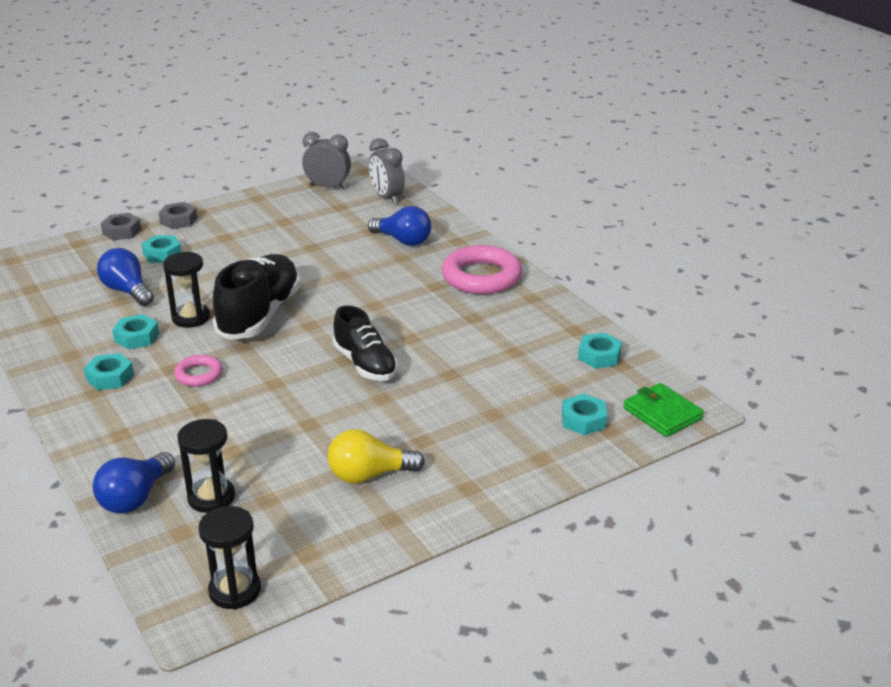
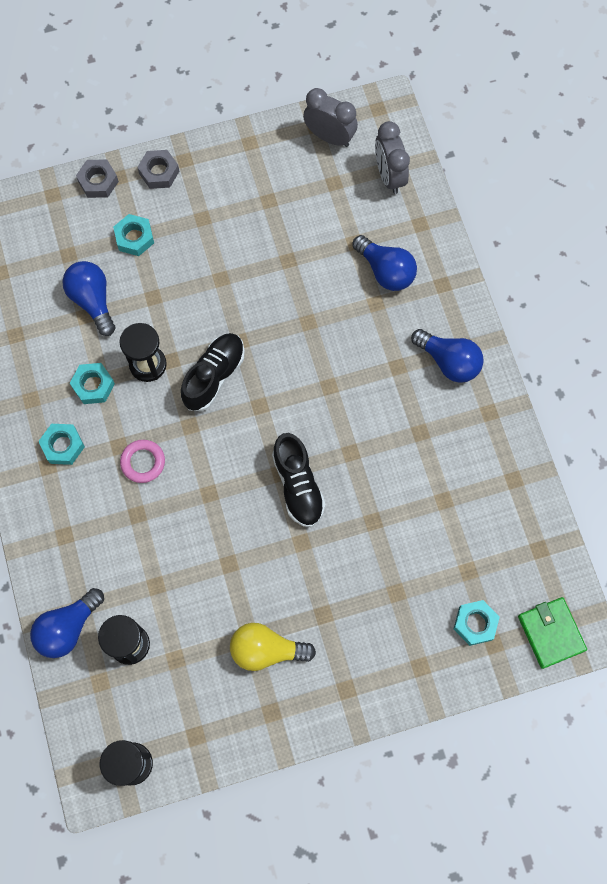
camera: 15 degrees right, 40 degrees up
black shoe [213,254,301,340] -> black shoe [181,333,245,411], size x0.66
pink ring [442,245,522,294] -> blue light bulb [411,329,484,383]
turquoise nut [578,333,622,368] -> none

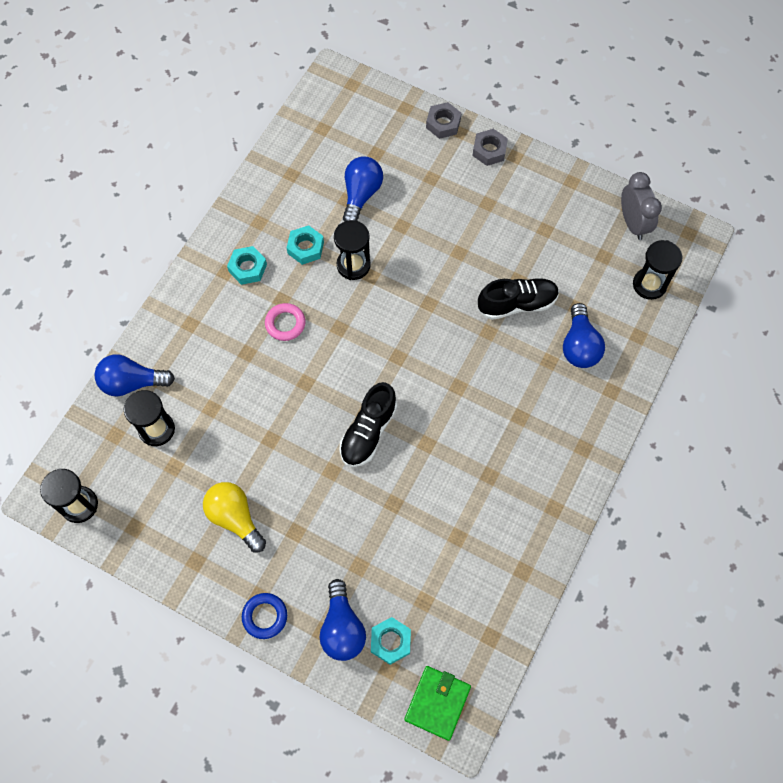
camera: 45 degrees right, 5 degrees down
turquoise nut [113,214,154,256] -> none
black shoe [181,333,245,411] -> black shoe moved to [478,278,559,320]
grey clock [375,121,410,194] -> black hourglass [633,240,682,300]
blue light bulb [411,329,484,383] -> blue light bulb moved to [320,579,366,661]
none -> blue ring [242,593,287,639]

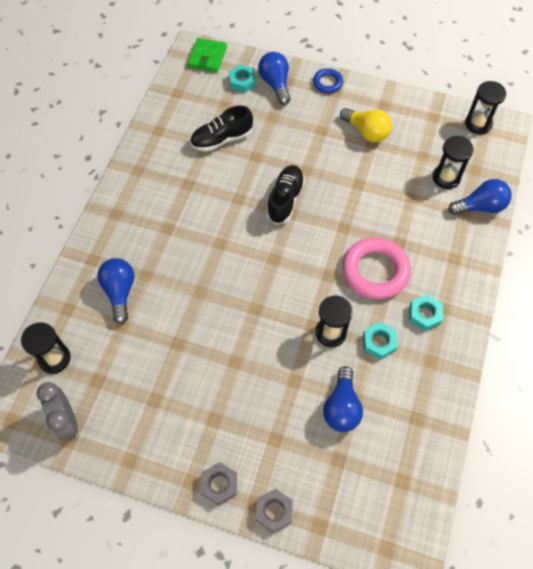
camera: 170 degrees right, 5 degrees down
pink ring [265,303,306,341] -> pink ring [342,237,411,299], size x1.92
black shoe [478,278,559,320] -> black shoe moved to [190,105,253,152]

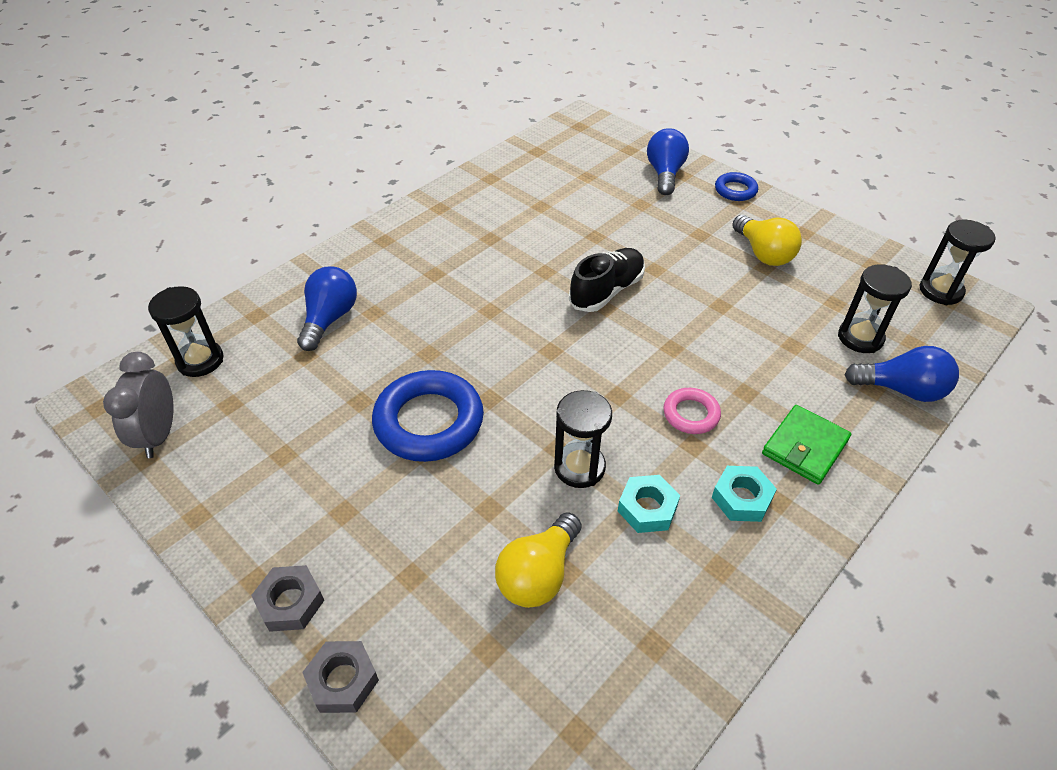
camera: 25 degrees right, 15 degrees down
green wallet [187,38,227,73] -> green wallet moved to [762,405,852,485]
black shoe [190,105,253,152] -> none
turquoise nut [229,64,256,93] -> none
blue light bulb [323,366,363,432] -> yellow light bulb [495,512,581,608]
pink ring [342,237,411,299] -> pink ring [664,388,721,434], size x0.52
none -> blue ring [372,370,484,462]

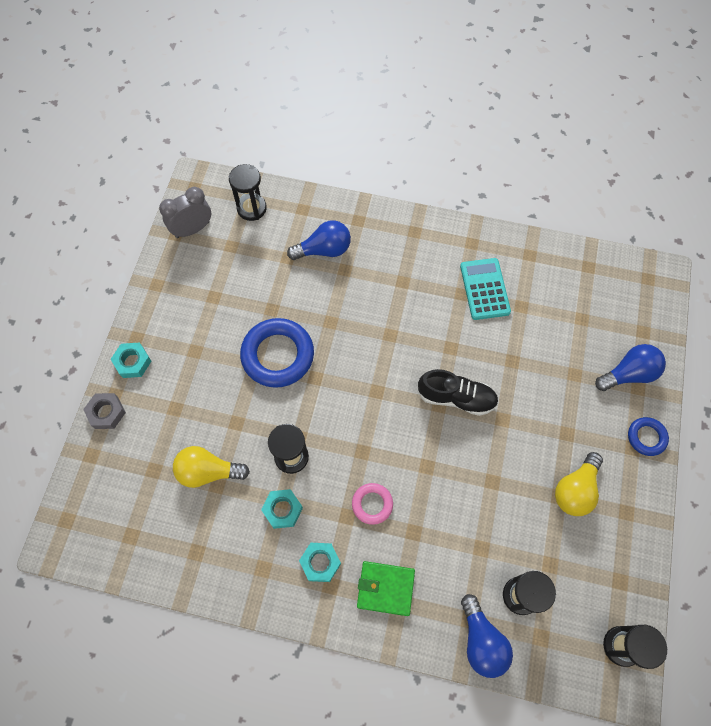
camera: 60 degrees right, 20 degrees up
grey nut [251,565,324,632] -> turquoise nut [111,342,151,378]
none -> turquoise calculator [460,258,511,320]

